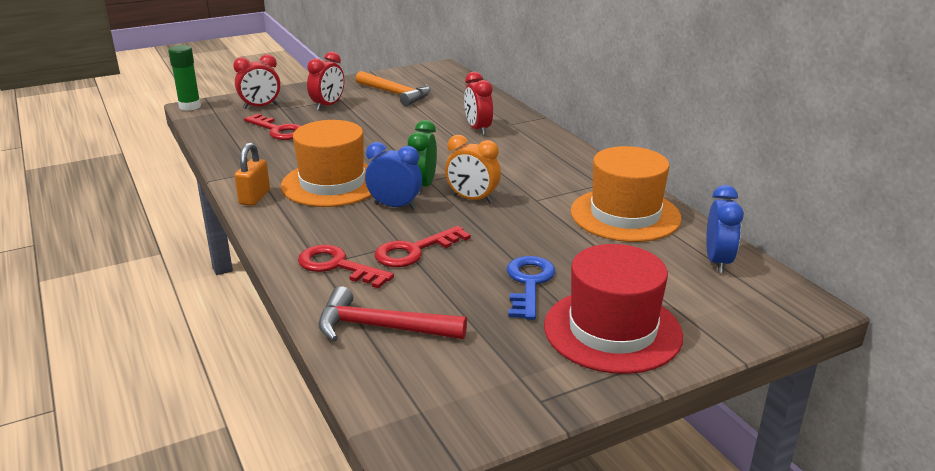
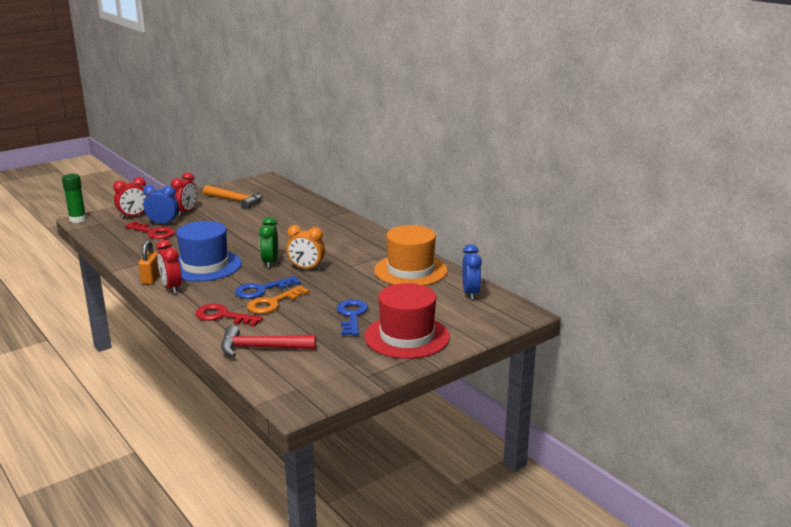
camera: 10 degrees left, 5 degrees down
orange hat [281,120,372,207] -> blue hat [176,221,242,282]
blue clock [365,142,422,209] -> blue clock moved to [143,185,179,224]
red key [375,226,471,267] -> orange key [247,286,310,314]
red clock [464,72,493,135] -> red clock moved to [156,240,182,294]
none -> blue key [235,276,301,299]

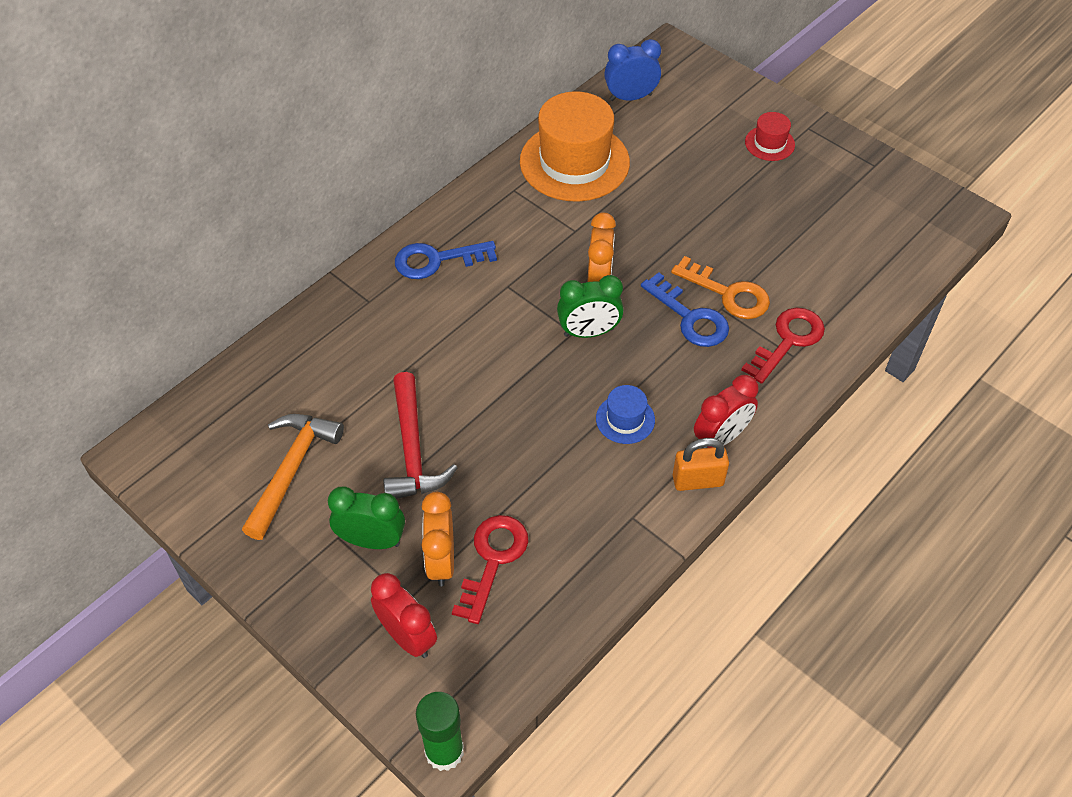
camera: 100 degrees left, 30 degrees up
blue clock [143,185,179,224] -> orange clock [421,492,454,586]
red clock [171,172,197,217] -> green clock [328,487,405,549]
blue hat [176,221,242,282] -> blue hat [596,385,655,444], size x0.46
red key [195,304,263,327] -> red key turned 150 degrees counterclockwise [742,308,825,384]
red hammer [221,325,316,357] -> red hammer moved to [383,372,457,499]
blue key [336,299,368,336] -> blue key moved to [395,241,497,279]
red hat [364,283,450,359] -> red hat [745,112,795,161], size x0.46

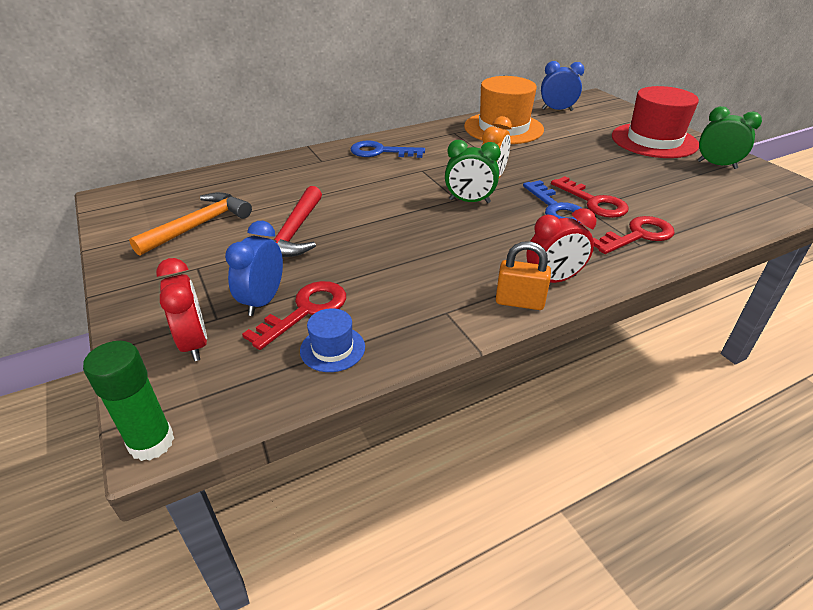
camera: 20 degrees right, 15 degrees down
green clock [328,487,405,549] -> green clock moved to [698,106,762,169]
orange clock [421,492,454,586] -> blue clock [225,221,283,316]
blue hat [596,385,655,444] -> blue hat moved to [300,308,365,372]
orange key [671,256,770,319] -> red key [551,176,629,218]
red hat [745,112,795,161] -> red hat [612,86,699,158], size x2.18

